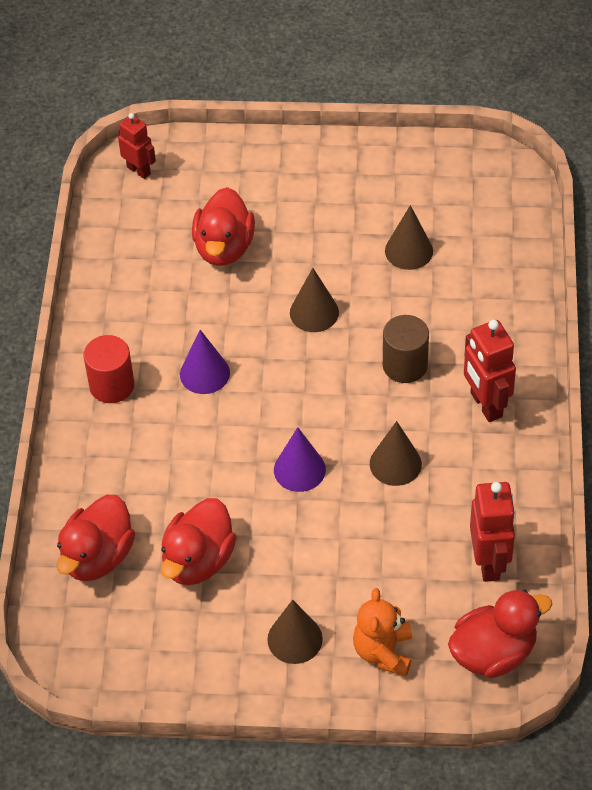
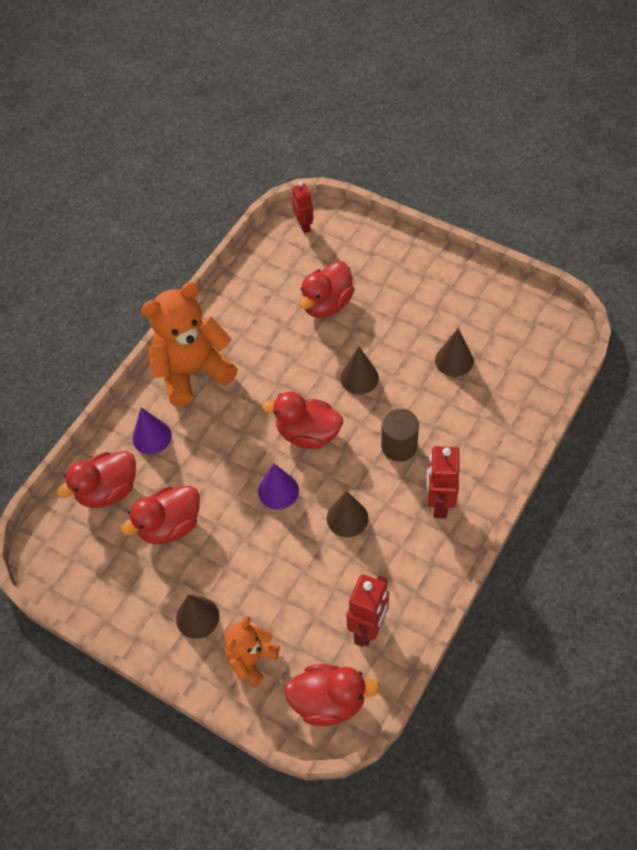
camera: 30 degrees right, 5 degrees up
red cylinder [83,335,135,403] -> orange teddy bear [141,282,238,407]
purple cone [180,330,230,394] -> purple cone moved to [132,408,172,454]
none -> red duck [262,392,343,449]

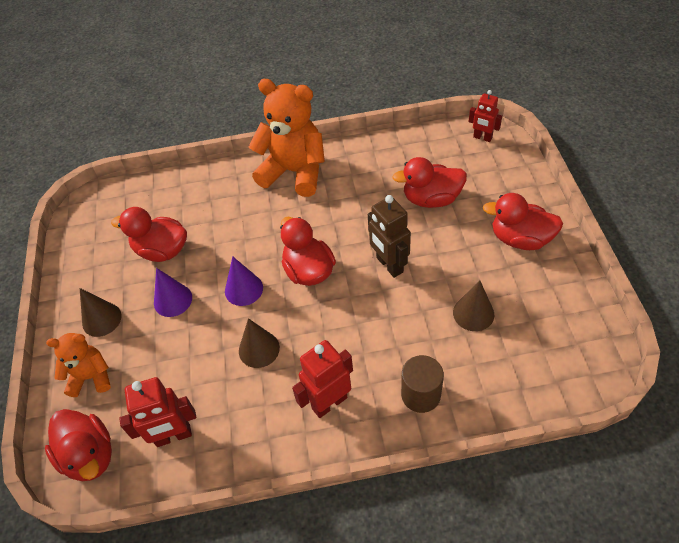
camera: 50 degrees right, 5 degrees down
red duck [57,451,136,508] -> red duck moved to [483,193,563,250]
purple cone [132,408,172,454] -> purple cone moved to [154,268,192,317]
red robot [292,182,314,233] -> red robot turned 90 degrees clockwise [468,90,502,142]
brown cone [340,347,379,394] -> brown robot [368,195,411,278]
brown cylinder [381,409,419,461] -> brown cylinder moved to [401,355,444,413]

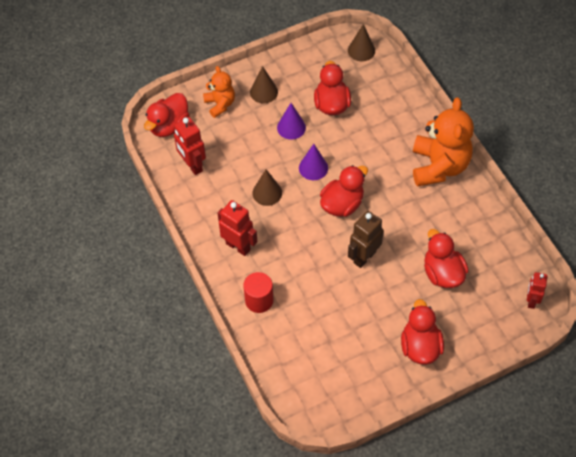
camera: 70 degrees right, 5 degrees up
brown cylinder [401,355,444,413] -> red cylinder [243,272,273,313]
brown cone [453,280,494,331] -> brown cone moved to [348,24,375,61]

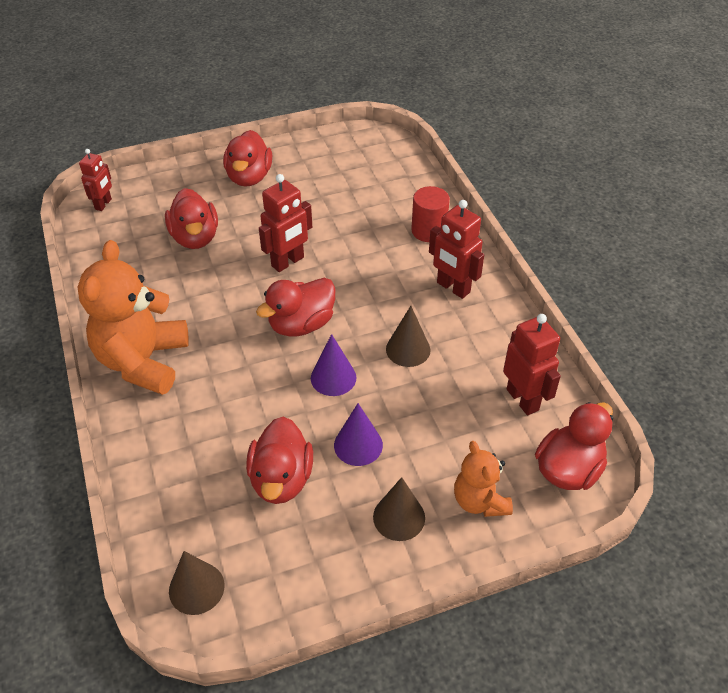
camera: 175 degrees left, 10 degrees down
brown robot [348,211,384,268] -> red robot [259,174,312,272]

